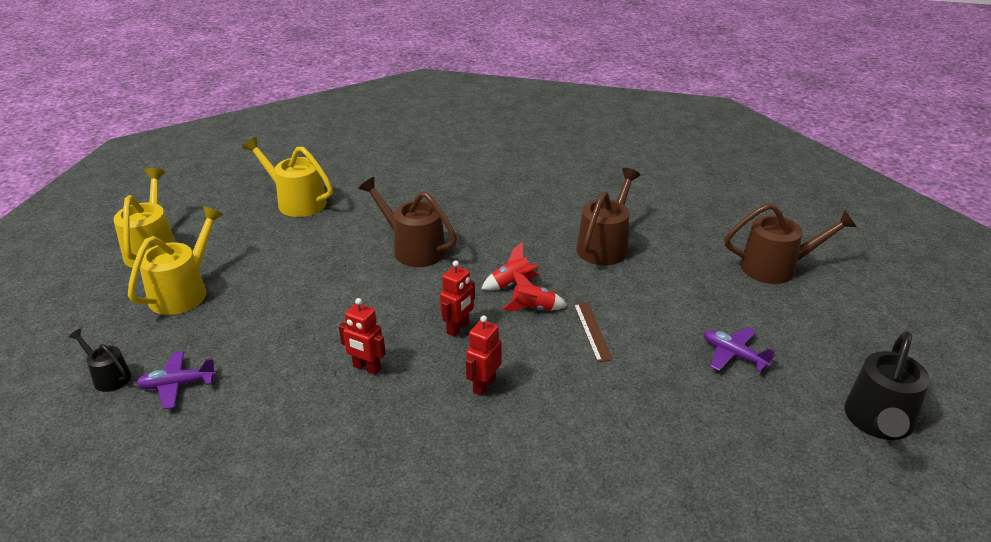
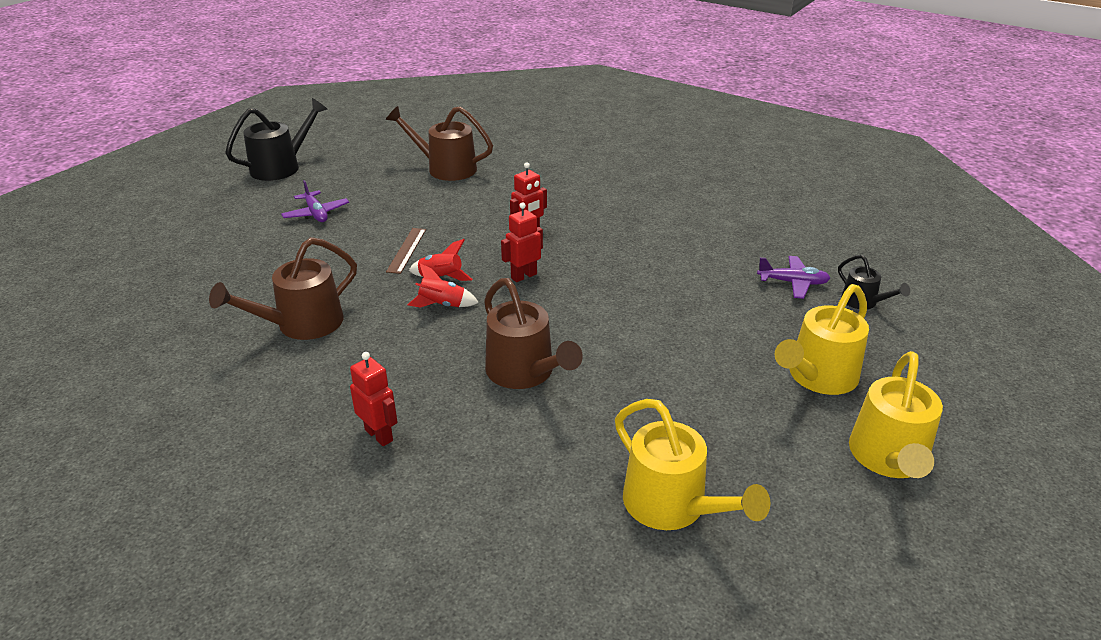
camera: 160 degrees left, 0 degrees up
red robot [339,298,386,375] -> red robot moved to [350,352,398,446]
brown watering can [724,203,857,284] -> brown watering can moved to [386,106,493,181]

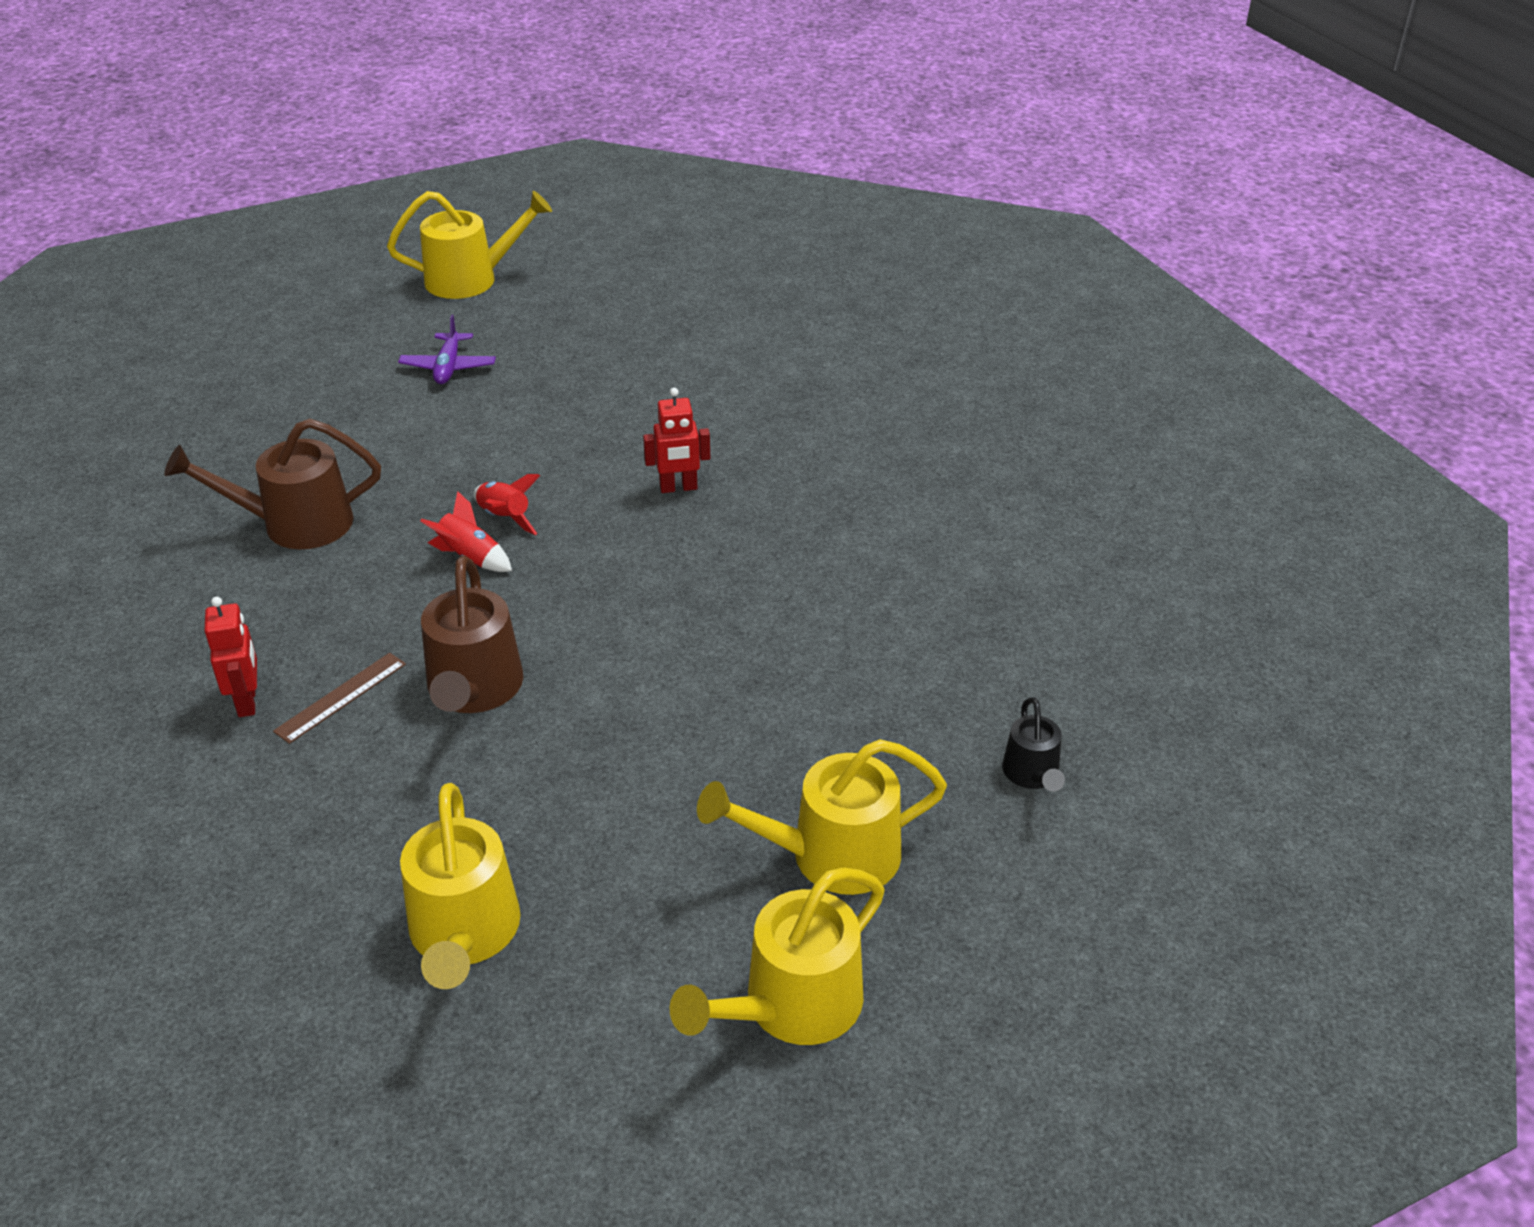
camera: 30 degrees right, 5 degrees up
black watering can [225,98,328,181] -> yellow watering can [387,191,552,299]
brown watering can [386,106,493,181] -> none
brown ruler [386,228,426,274] -> brown ruler moved to [273,653,406,744]
red robot [501,202,543,282] -> none
purple plane [757,256,830,299] -> none

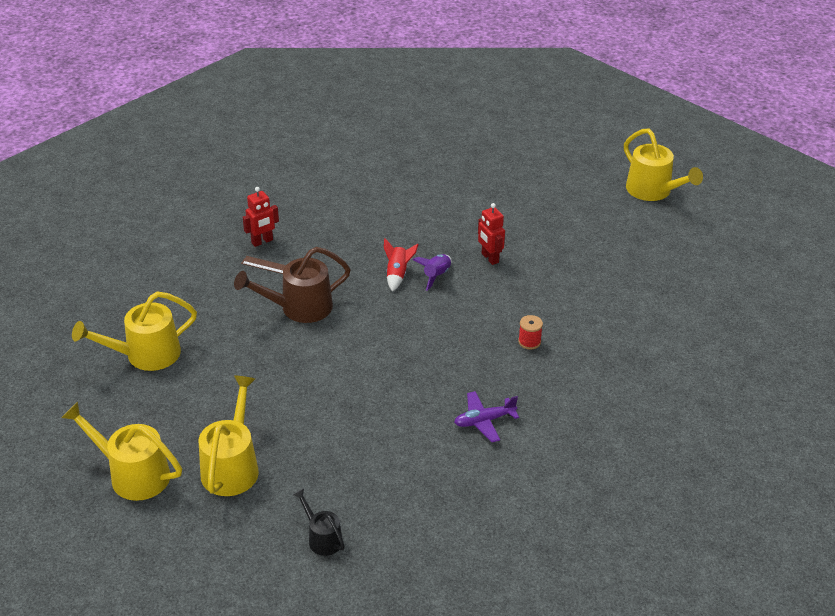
camera: 70 degrees right, 0 degrees up
brown watering can [164,419,381,549] -> none
purple plane [398,314,496,384] -> purple plane moved to [454,391,519,442]
red rocket [473,474,540,535] -> purple rocket [413,254,451,291]
red robot [643,388,710,493] -> red robot moved to [478,203,505,265]
yellow watering can [697,739,947,895] -> yellow watering can turned 45 degrees clockwise [198,375,259,496]
black watering can [1002,697,1065,792] -> black watering can turned 75 degrees clockwise [293,488,345,556]
none -> red spool [518,315,543,350]

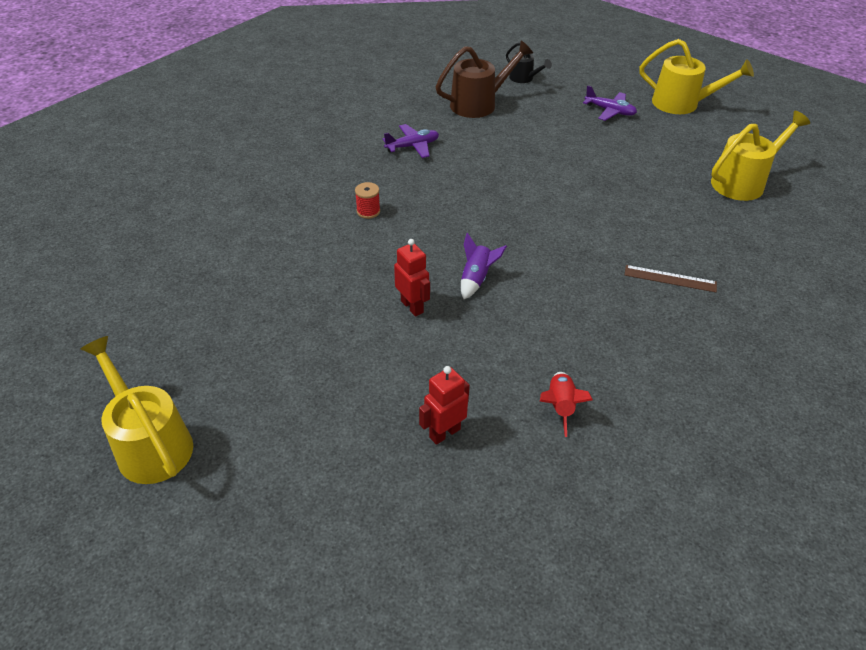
camera: 175 degrees right, 5 degrees up
yellow watering can [198,375,259,496] -> purple plane [583,85,637,121]
brown watering can [234,247,351,323] -> brown watering can moved to [436,41,533,118]
red robot [243,187,279,247] -> red robot moved to [419,366,470,445]
red rocket [384,238,419,291] -> red rocket moved to [540,372,593,437]

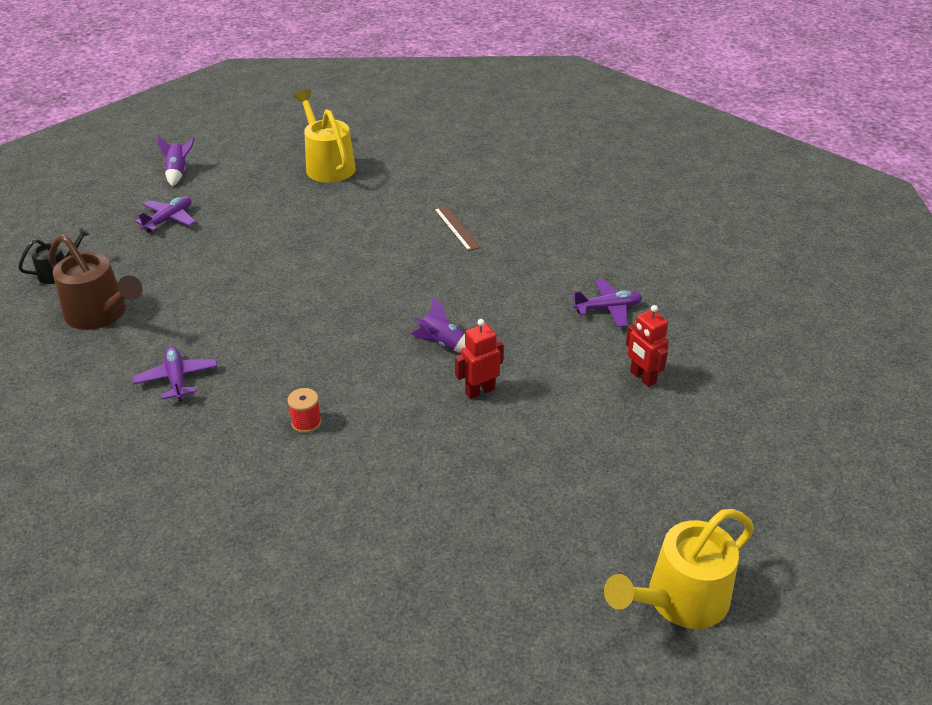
camera: 85 degrees left, 5 degrees down
brown watering can [436,41,533,118] -> brown watering can turned 150 degrees clockwise [49,234,143,330]
red rocket [540,372,593,437] -> purple plane [572,279,642,327]
brown ruler [625,265,717,292] -> brown ruler turned 45 degrees counterclockwise [434,206,481,251]
yellow watering can [640,39,754,114] -> purple rocket [158,136,194,186]

